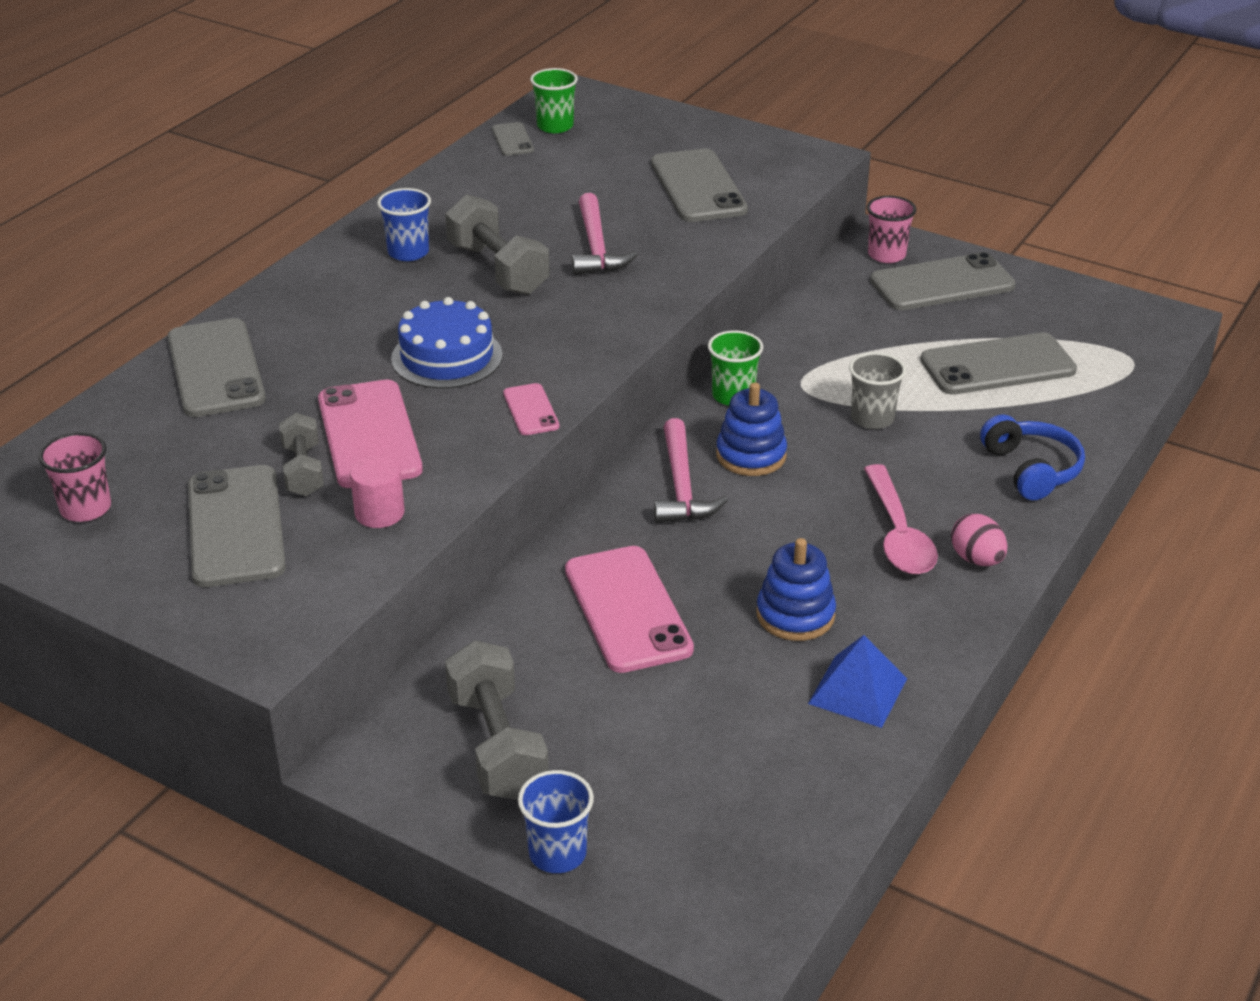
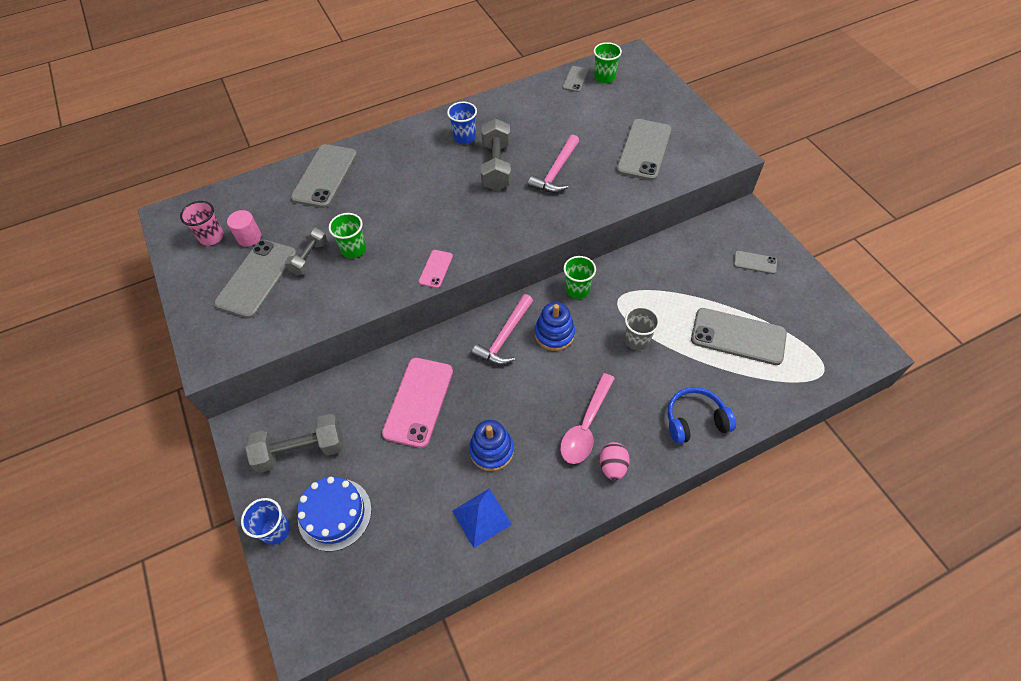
camera: 35 degrees right, 20 degrees up
pink phone [318,380,423,488] -> green cup [329,213,366,258]
pink cylinder [350,456,405,528] -> pink cylinder moved to [227,210,261,247]
blue cake [391,297,503,389] -> blue cake moved to [297,477,372,551]
grey dumbbell [445,640,549,800] -> grey dumbbell turned 60 degrees clockwise [245,414,343,473]
pink cup [867,196,916,263] -> none
grey phone [870,252,1016,310] -> grey phone [734,251,777,274], size x0.50
blue headphones [980,414,1085,500] -> blue headphones turned 120 degrees counterclockwise [668,387,736,444]

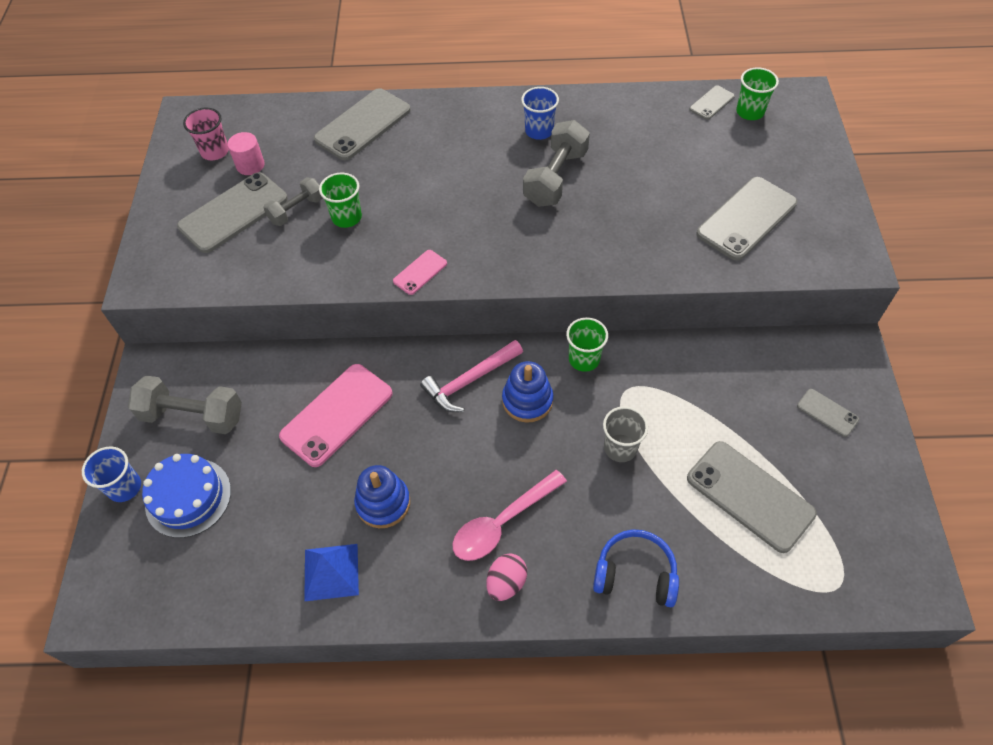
camera: 25 degrees right, 0 degrees up
pink hammer [528,135,579,193] -> none

